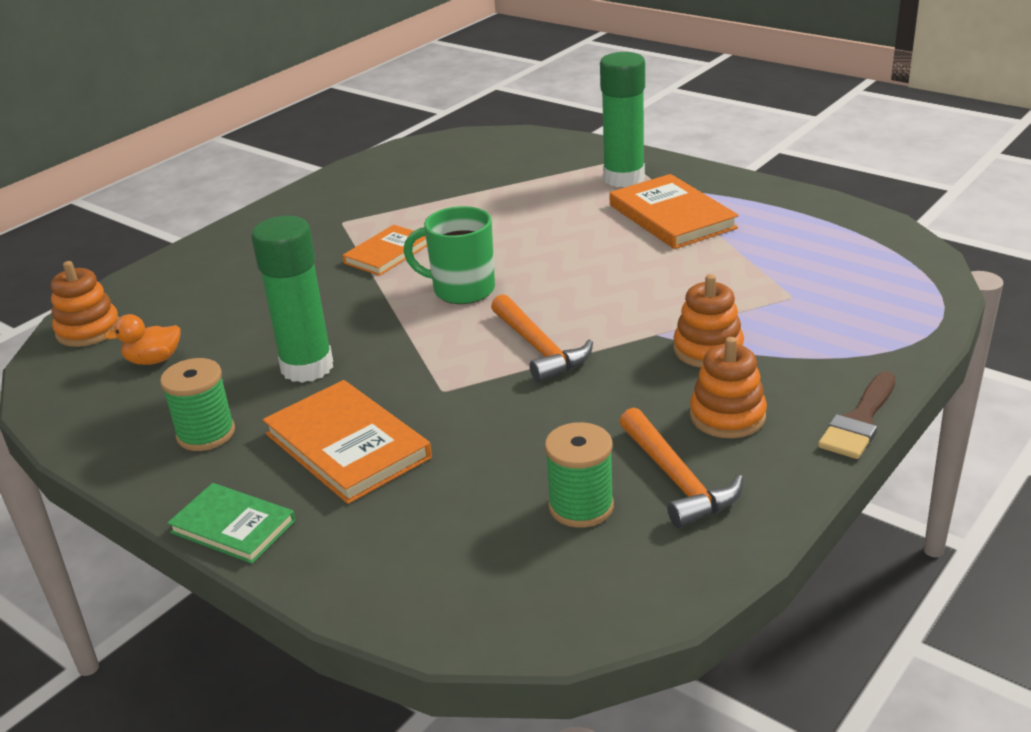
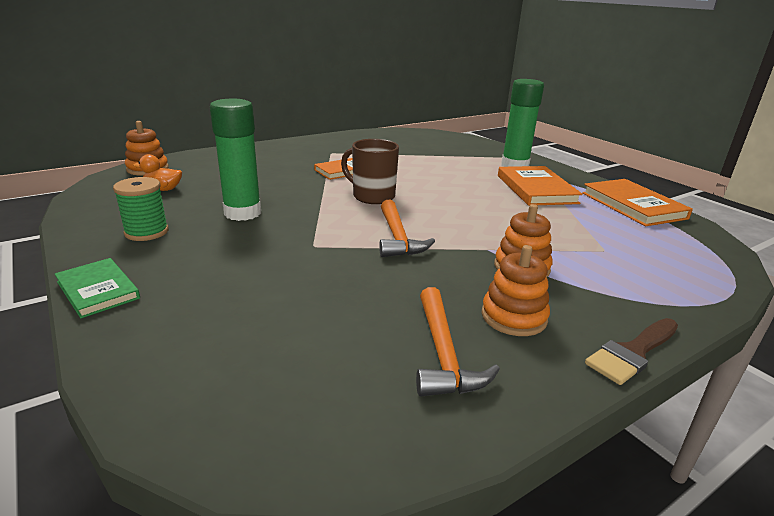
camera: 15 degrees right, 5 degrees down
orange book [263,380,432,504] -> orange book moved to [582,179,693,226]
green mug [404,206,495,304] -> brown mug [341,139,399,204]
green spool [545,422,614,528] -> none

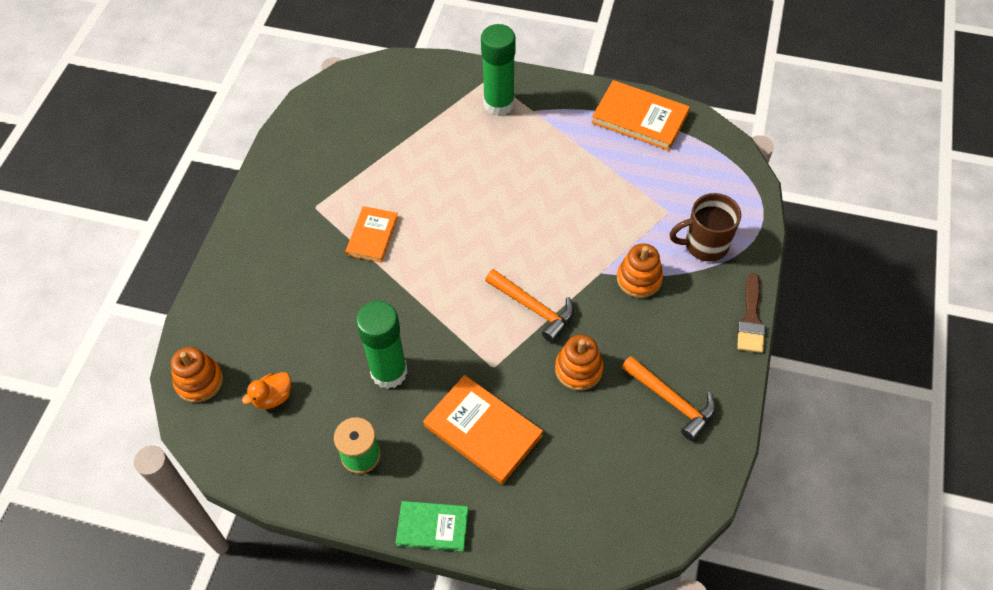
camera: 40 degrees left, 30 degrees up
brown mug [341,139,399,204] -> brown mug moved to [670,193,741,262]
orange stacking toy [481,245,550,336] -> orange stacking toy moved to [555,335,603,391]
orange book [498,166,583,206] -> orange book moved to [423,375,543,484]

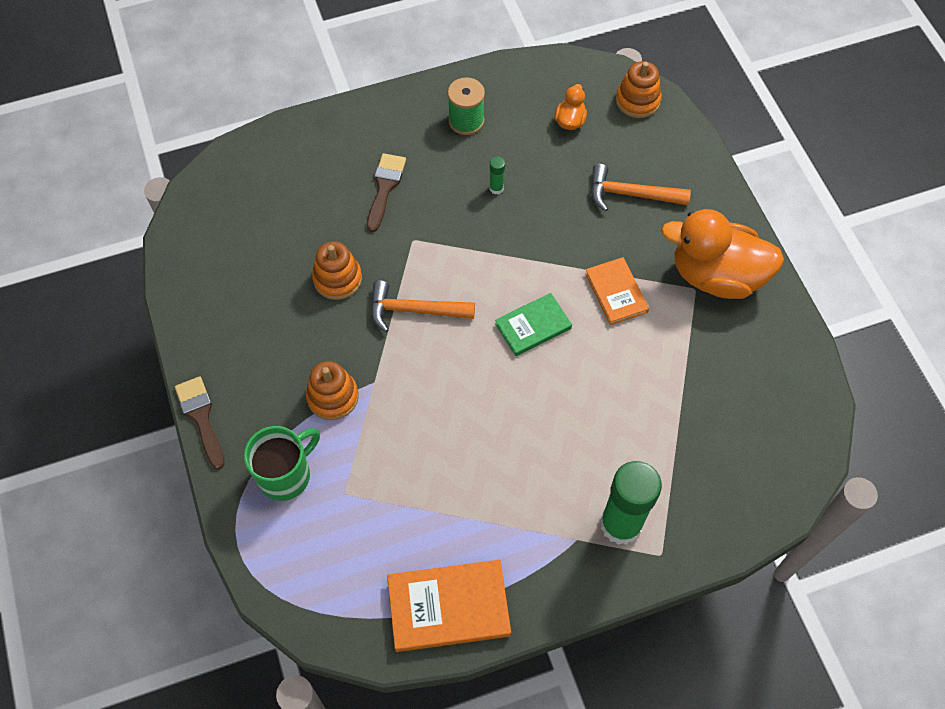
camera: 145 degrees right, 5 degrees up
green glue stick [356,301,408,389] -> green glue stick [489,157,505,194], size x0.40
green book [396,501,469,552] -> green book moved to [495,293,572,356]
orange book [423,375,543,484] -> brown brush [367,153,406,232]
orange hammer [622,356,716,441] -> orange hammer moved to [591,164,691,212]
brown mug [670,193,741,262] -> green mug [244,426,320,501]
none -> orange duck [661,209,784,299]

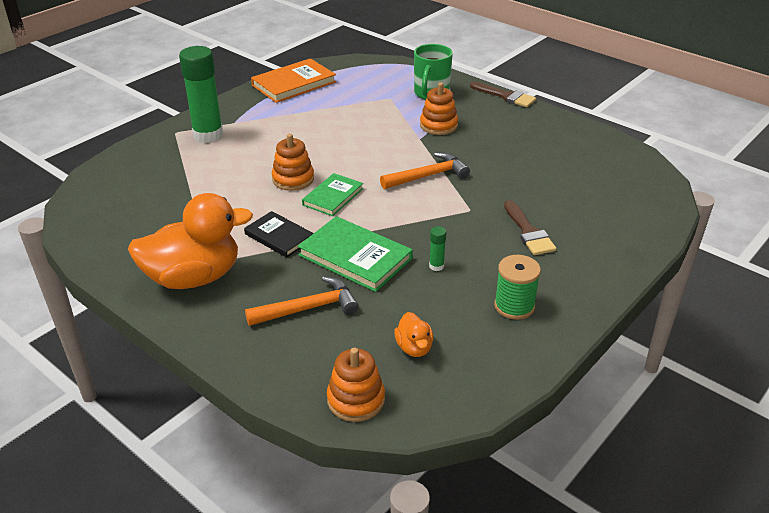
camera: 150 degrees right, 25 degrees down
orange stacking toy [312,241,362,300] -> orange stacking toy moved to [272,134,314,191]
orange book [585,257,649,325] -> black book [244,211,314,258]
none -> green book [298,216,413,292]

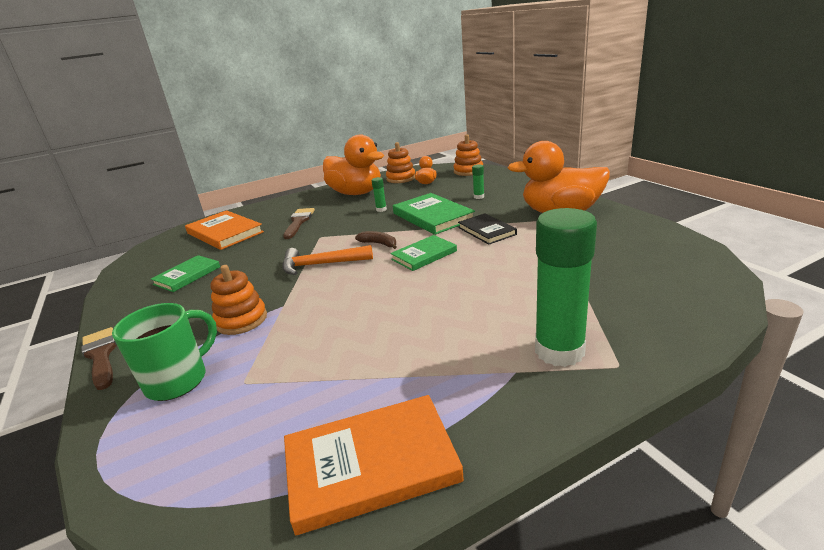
camera: 155 degrees left, 10 degrees down
orange hammer [245,276,359,326] -> green glue stick [472,164,484,199]
orange stacking toy [272,134,314,191] -> orange stacking toy moved to [386,142,415,183]
green spool [494,255,541,320] -> orange duck [323,135,384,195]
none -> green book [151,255,220,292]
none -> orange book [185,210,264,250]
none -> brown banana [355,231,397,249]

